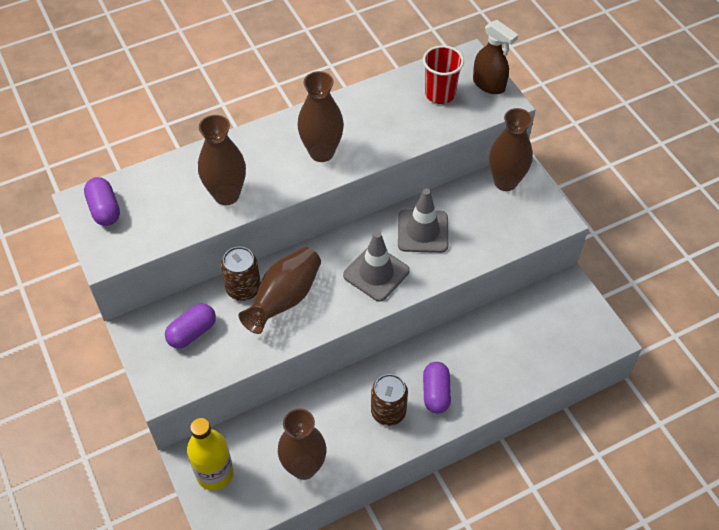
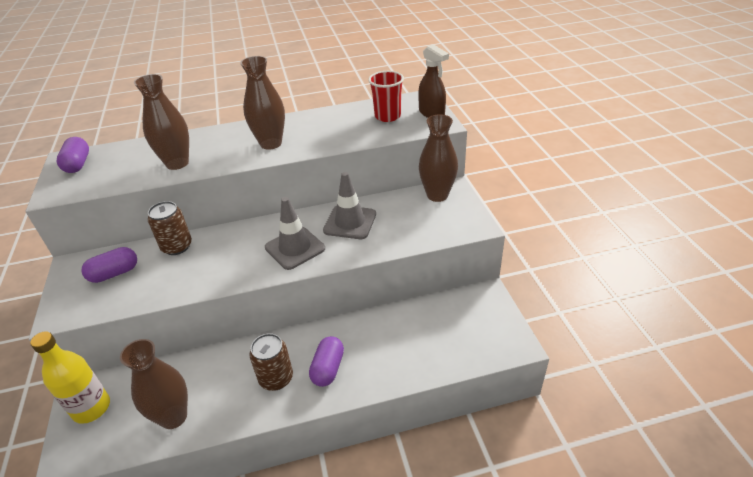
camera: 15 degrees right, 15 degrees down
brown vase [239,247,321,334] -> none

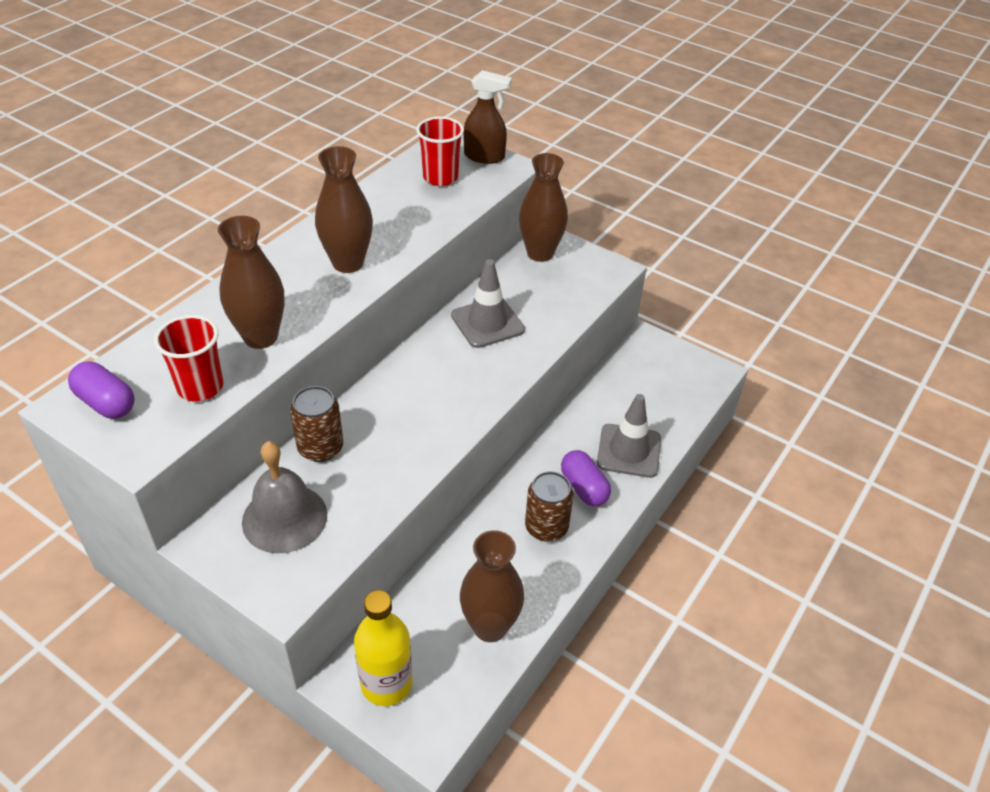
camera: 45 degrees left, 5 degrees up
purple capsule [81,247,137,283] -> grey bell [242,441,327,553]
grey traffic cone [265,197,325,270] -> grey traffic cone moved to [597,394,661,478]
none -> red cup [154,315,223,401]

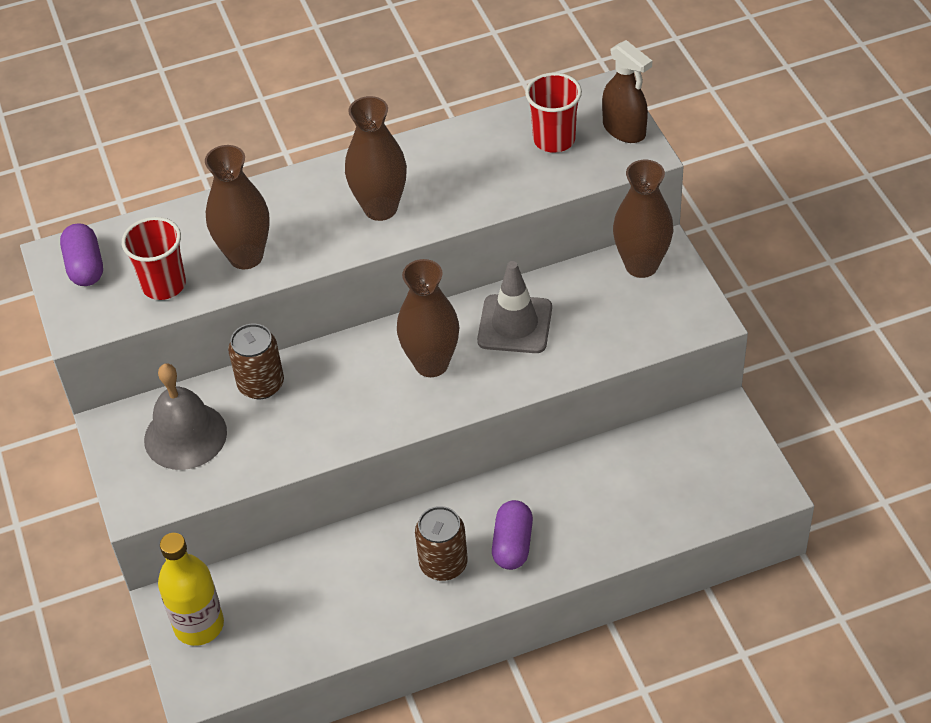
camera: 40 degrees right, 5 degrees up
brown vase [460,530,524,642] -> brown vase moved to [397,259,459,377]
grey traffic cone [597,394,661,478] -> none

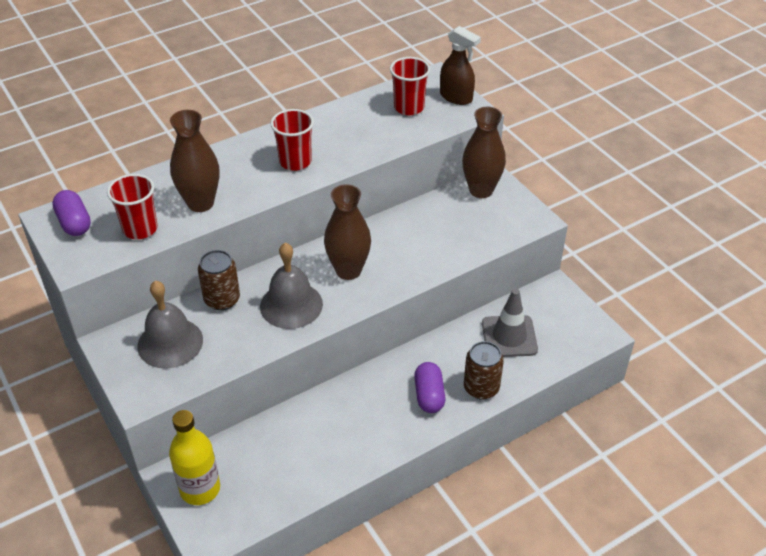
camera: 15 degrees left, 5 degrees down
brown vase [345,96,407,221] -> red cup [271,109,314,171]
brown can [415,506,468,581] -> brown can moved to [464,341,504,400]
grey traffic cone [477,261,552,353] -> grey traffic cone moved to [482,289,538,357]
none -> grey bell [260,243,323,329]

